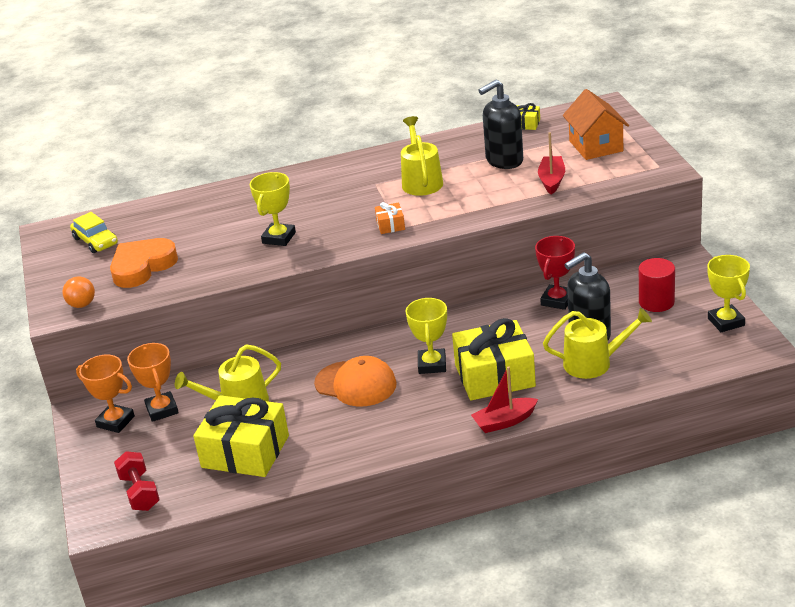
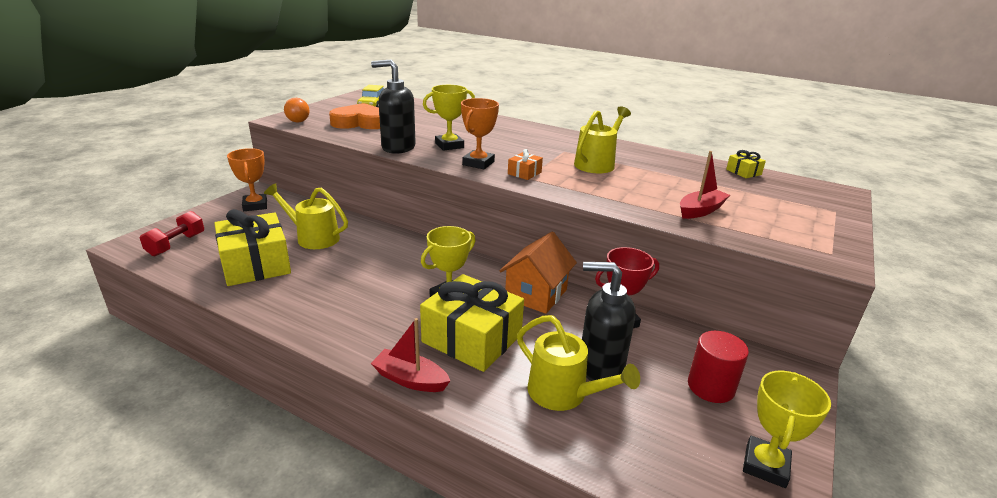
camera: 40 degrees right, 5 degrees down
orange trophy [127,343,179,422] -> orange trophy moved to [461,98,499,169]
orange cap [314,356,397,407] -> none
black soap dispenser [478,79,523,169] -> black soap dispenser moved to [371,60,416,154]
orange house [563,89,629,160] -> orange house moved to [500,232,577,314]

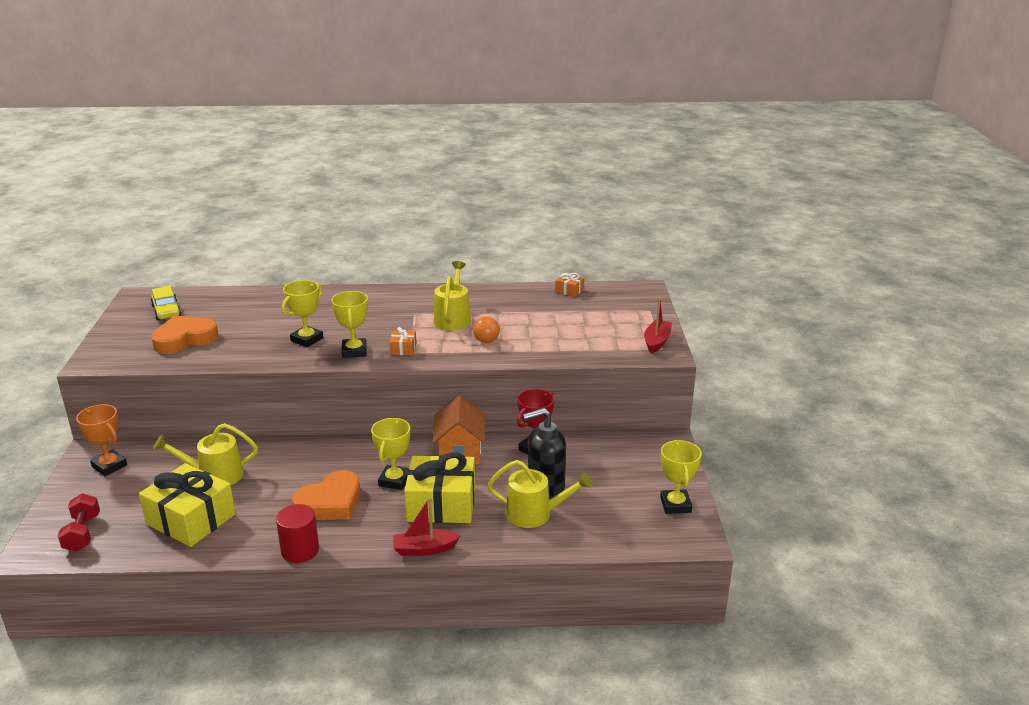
camera: 30 degrees left, 0 degrees up
orange ball [284,98,310,123] -> orange ball moved to [473,316,500,343]
black soap dispenser [371,60,416,154] -> none
orange trophy [461,98,499,169] -> yellow trophy [331,291,368,358]
red boat [680,151,730,219] -> red boat moved to [644,297,672,353]
red cylinder [688,331,749,403] -> red cylinder moved to [276,504,319,563]
yellow gift [726,150,766,178] -> orange gift [555,273,584,297]
none -> orange heart [292,470,361,520]

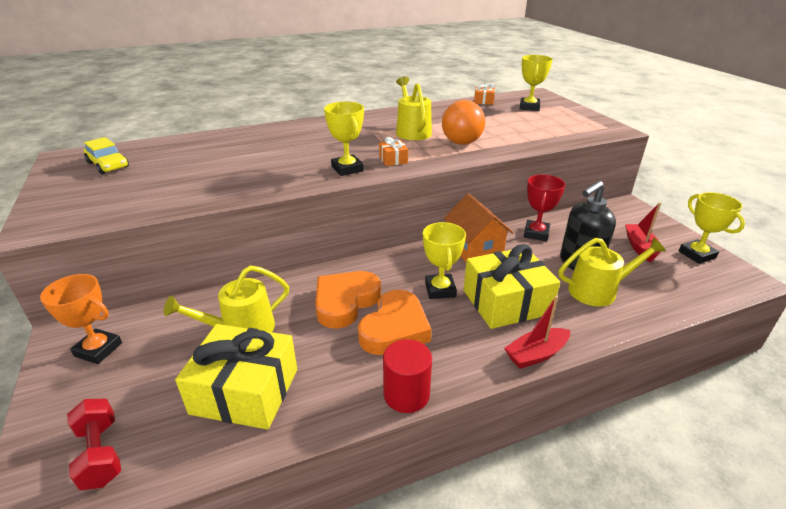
camera: 20 degrees left, 5 degrees up
orange heart [151,316,219,354] -> orange heart moved to [315,271,381,329]
yellow trophy [282,280,323,347] -> yellow trophy moved to [520,55,553,111]
orange ball [473,316,500,343] -> orange ball [442,100,485,145], size x1.65
red boat [644,297,672,353] -> red boat moved to [625,202,661,262]

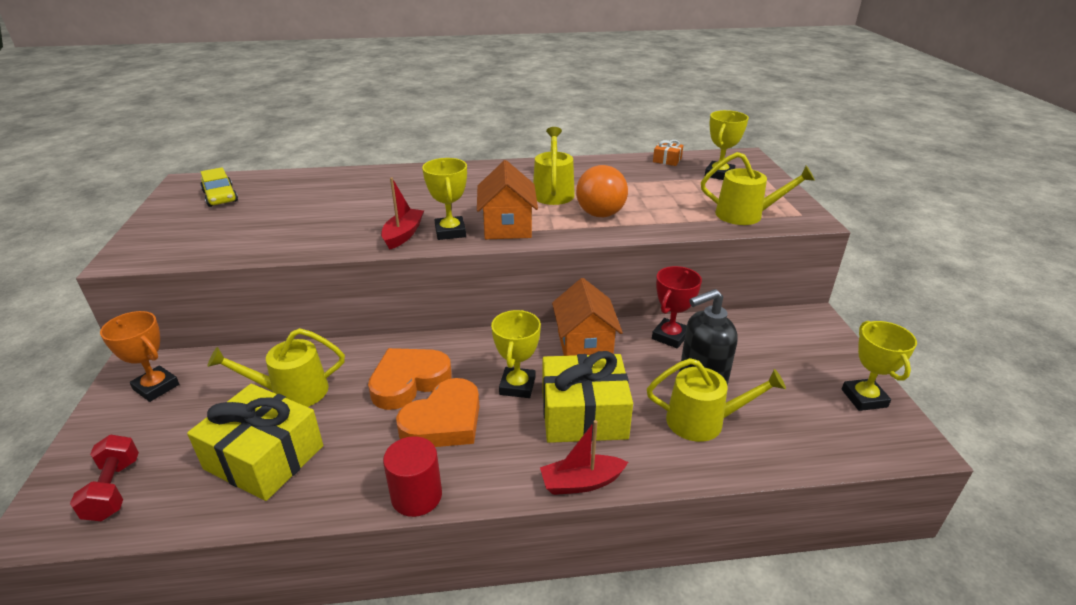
camera: 15 degrees right, 0 degrees up
orange gift [379,137,408,166] -> orange house [477,160,538,239]
red boat [625,202,661,262] -> red boat moved to [381,178,424,250]
none -> yellow watering can [701,152,815,225]

